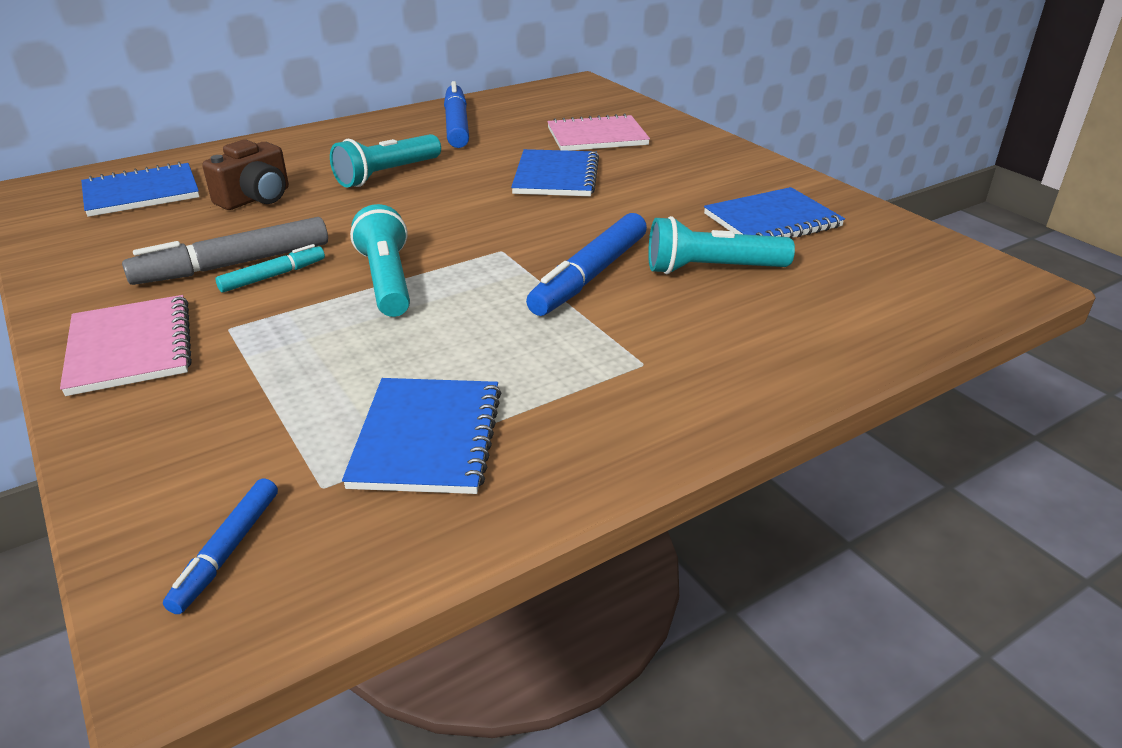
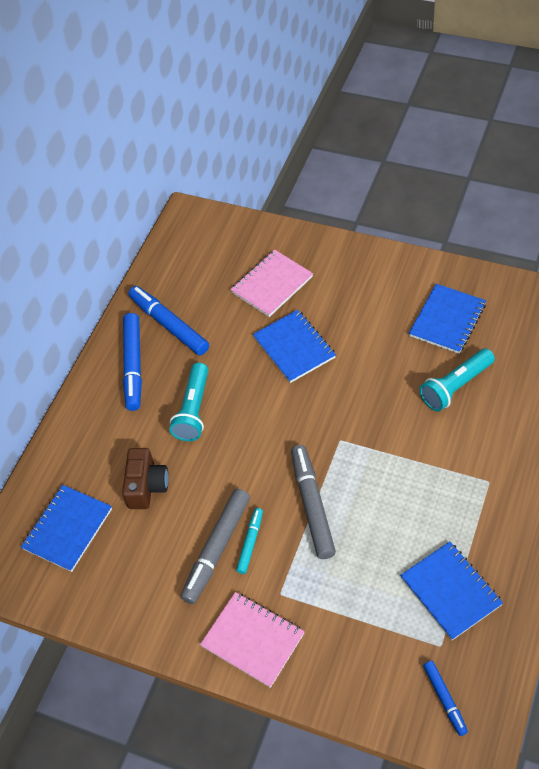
camera: 30 degrees left, 20 degrees up
turquoise flashlight [350,204,410,317] -> grey marker [291,445,336,559]
blue marker [526,213,647,316] -> blue marker moved to [123,313,142,411]

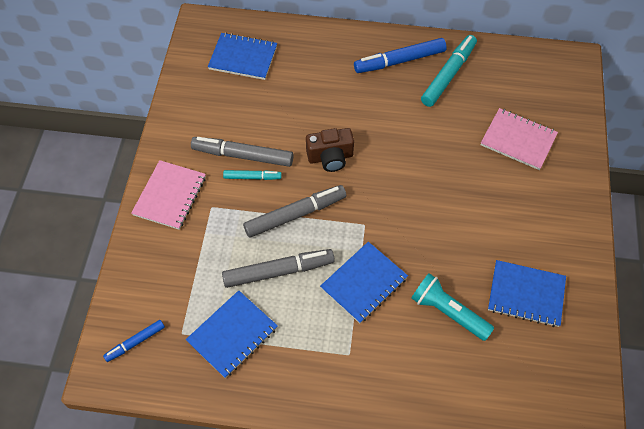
camera: 70 degrees right, 5 degrees up
brown camera [122,448,169,509] -> brown camera moved to [306,128,354,172]
blue marker [128,286,209,355] -> turquoise marker [421,35,477,107]
turquoise flashlight [169,363,208,441] -> none
blue notebook [253,310,336,383] -> blue notebook moved to [320,242,408,324]
none -> grey marker [222,249,335,288]

